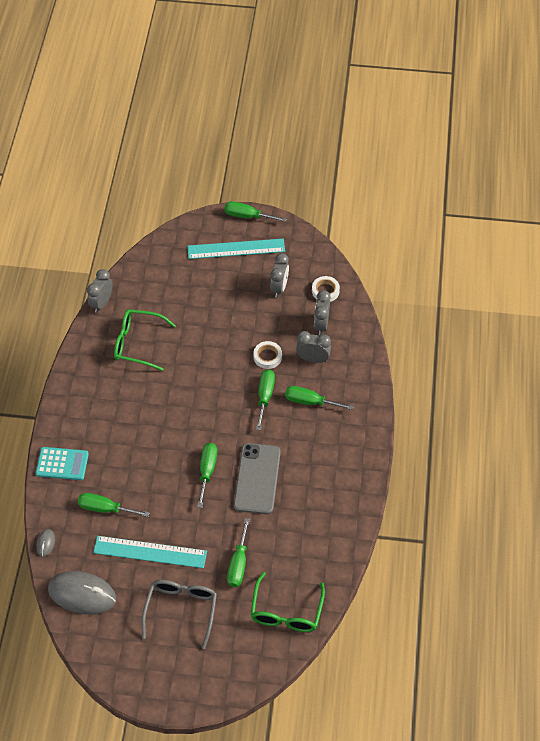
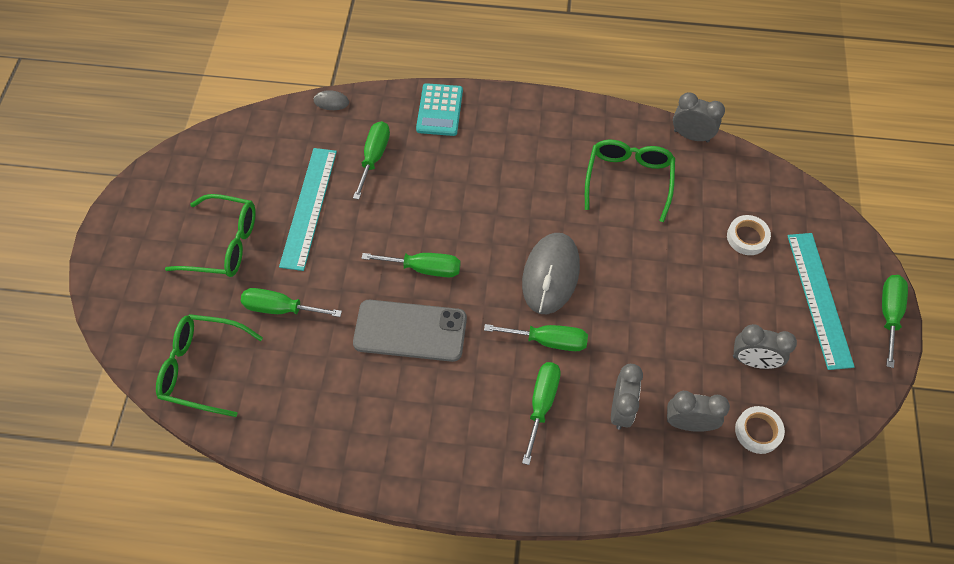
camera: 90 degrees right, 5 degrees up
grey mouse [48,571,116,614] -> grey mouse moved to [522,233,580,314]
grey glasses [142,580,217,649] -> green glasses [165,194,256,277]
white tape [253,341,282,369] -> white tape moved to [727,215,771,255]

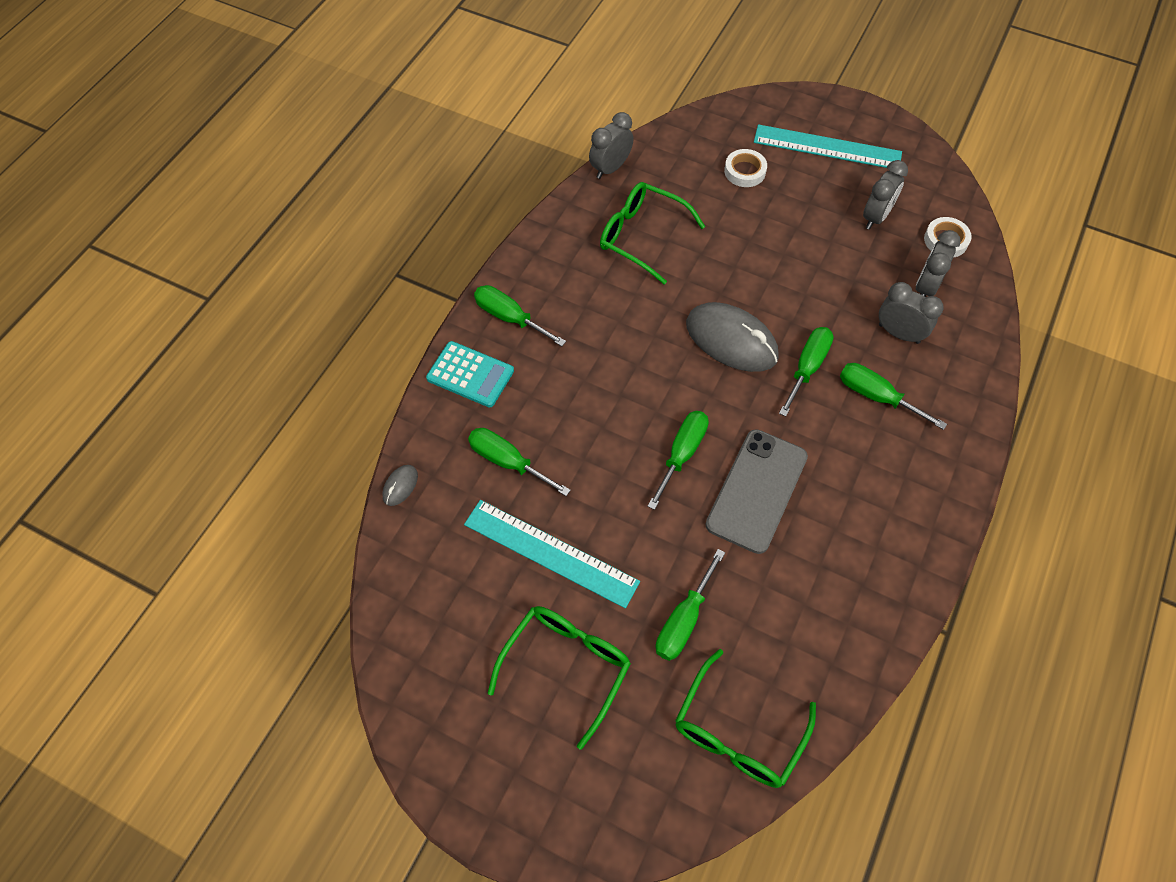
camera: 70 degrees left, 0 degrees up
green screwdriver [882,275,908,368] -> green screwdriver moved to [474,285,566,347]

